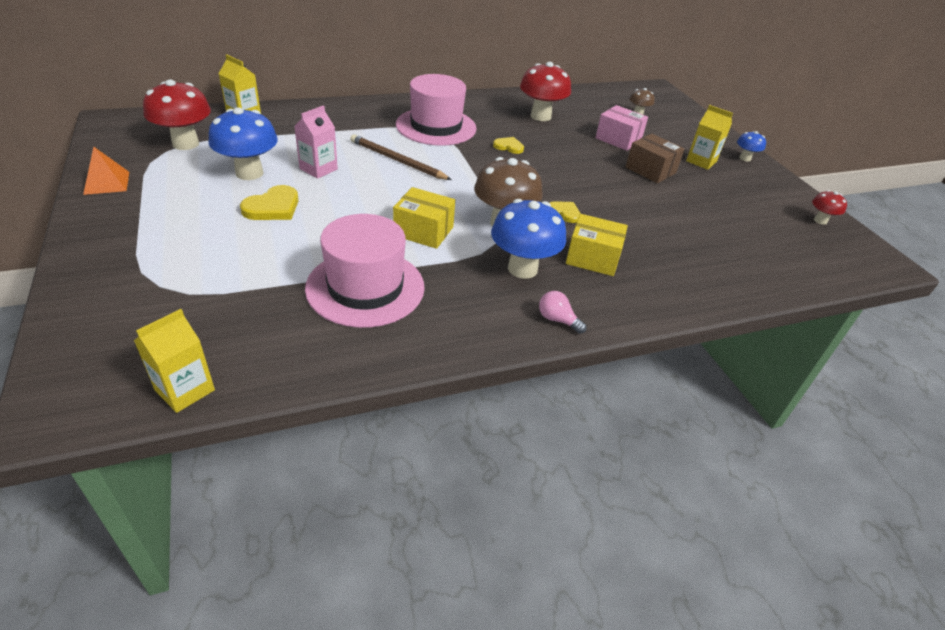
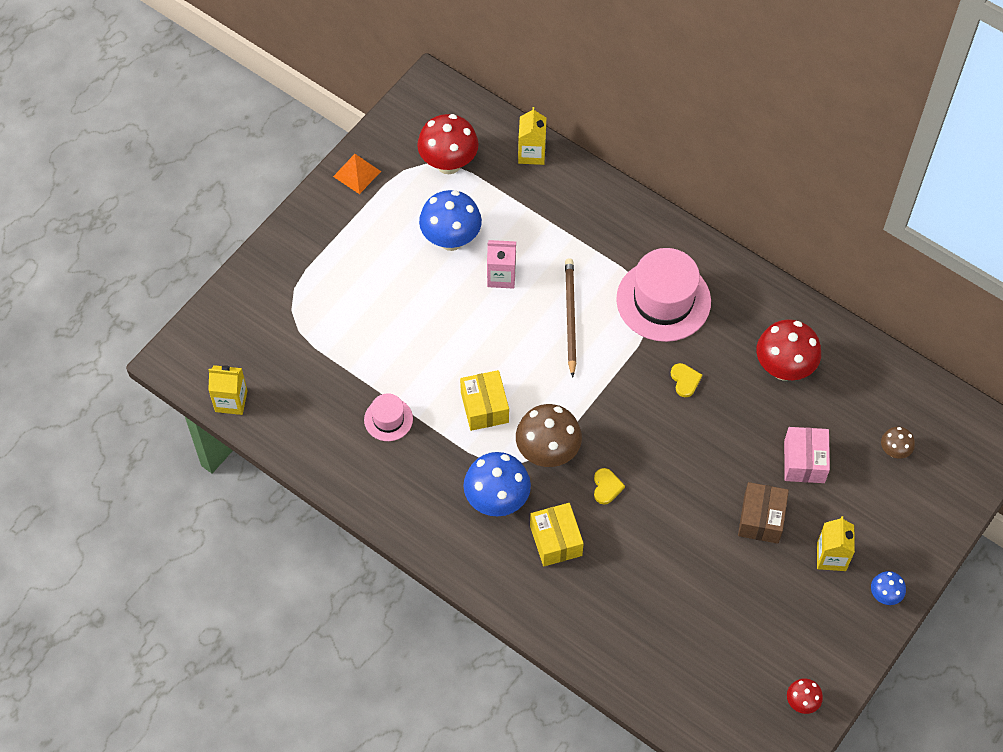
camera: 60 degrees right, 20 degrees up
yellow heart [240,185,299,220] -> none
pink hat [305,214,425,328] -> pink hat [364,393,413,441], size x0.50
pink light bulb [539,291,587,334] -> none

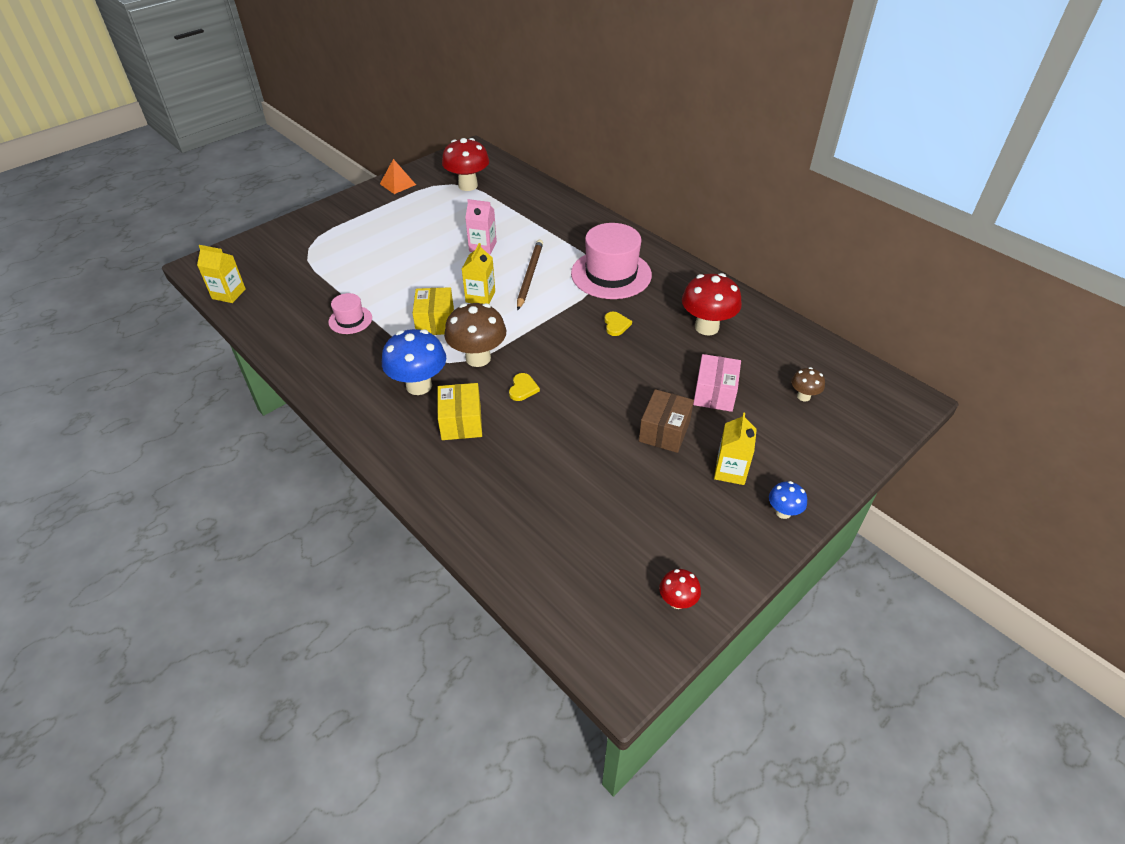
camera: 10 degrees right, 15 degrees down
blue mushroom [419,190,482,251] -> none
yellow carton [518,107,546,165] -> yellow carton moved to [462,243,495,304]

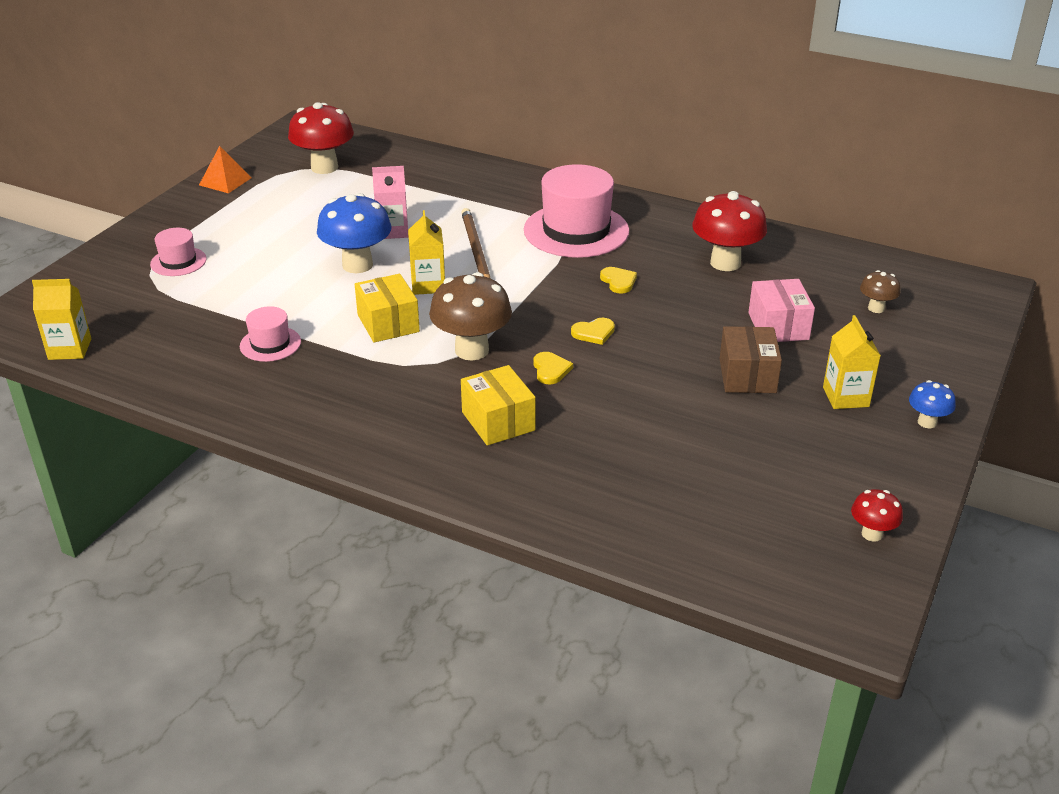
camera: 20 degrees left, 10 degrees down
blue mushroom [382,329,446,395] -> blue mushroom moved to [317,193,391,273]
none -> pink hat [150,228,207,276]
none -> yellow heart [571,318,615,345]

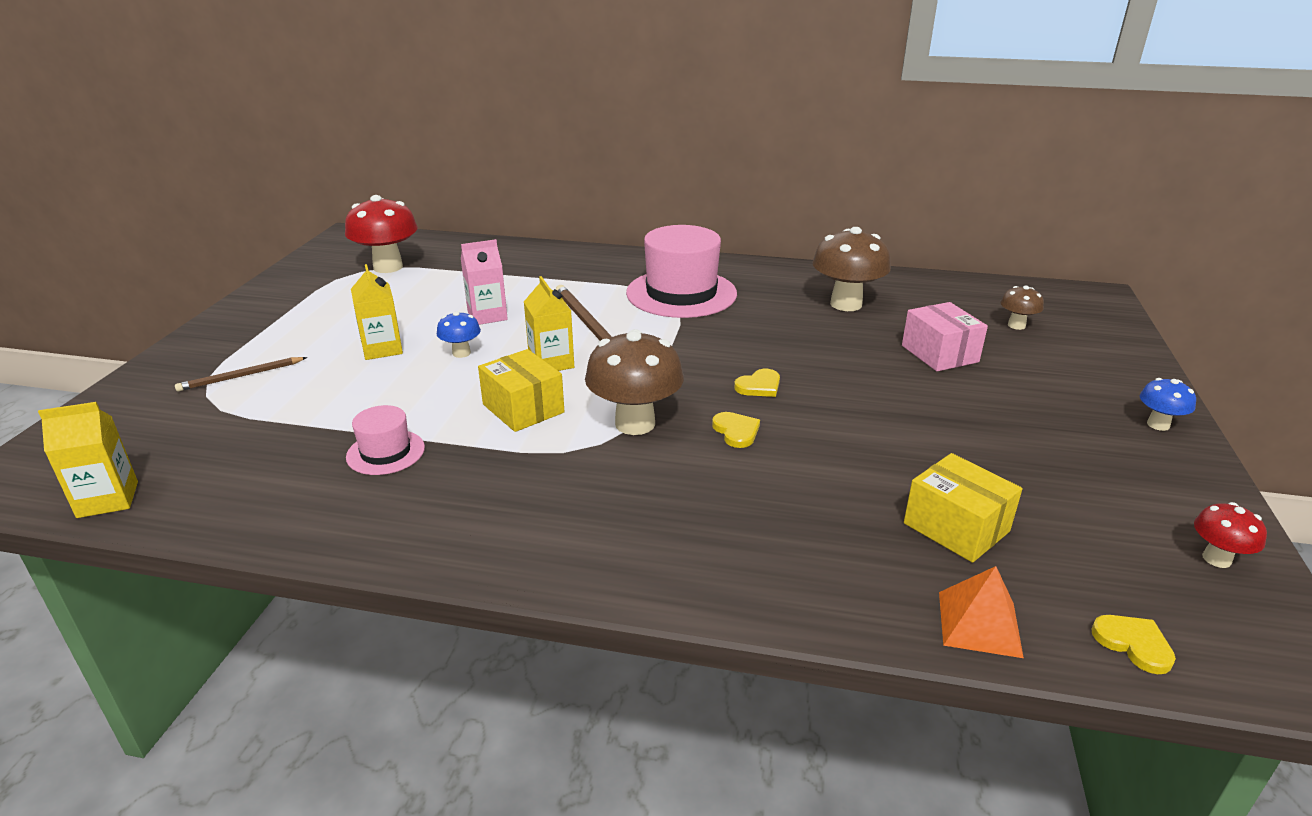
camera: 15 degrees left, 5 degrees down
pink hat [150,228,207,276] -> brown pencil [175,357,307,392]
orange pyramid [199,146,252,193] -> orange pyramid moved to [939,566,1024,658]
blue mushroom [317,193,391,273] -> blue mushroom [437,311,481,358], size x0.51
yellow box [461,365,536,446] -> yellow box moved to [904,453,1022,563]
yellow heart [600,267,637,294] -> yellow heart moved to [1091,615,1176,674]
red mushroom [692,191,767,271] -> brown mushroom [812,227,891,311]
brown box [720,326,782,393] -> none
yellow carton [823,315,881,409] -> yellow carton moved to [351,264,403,360]

